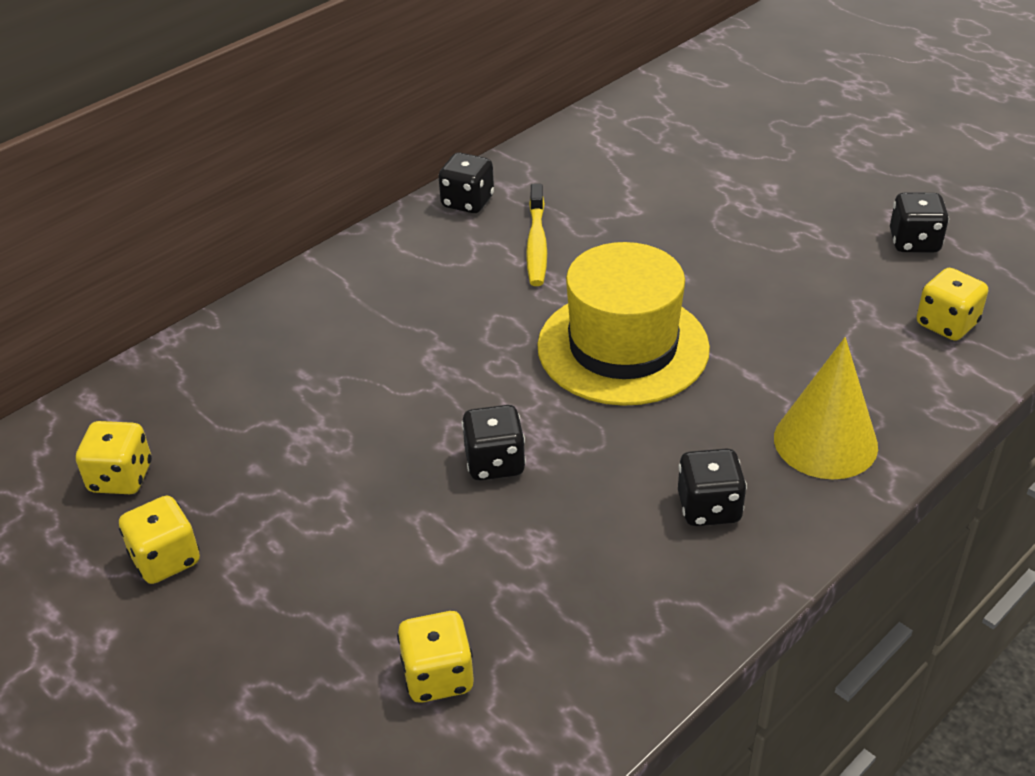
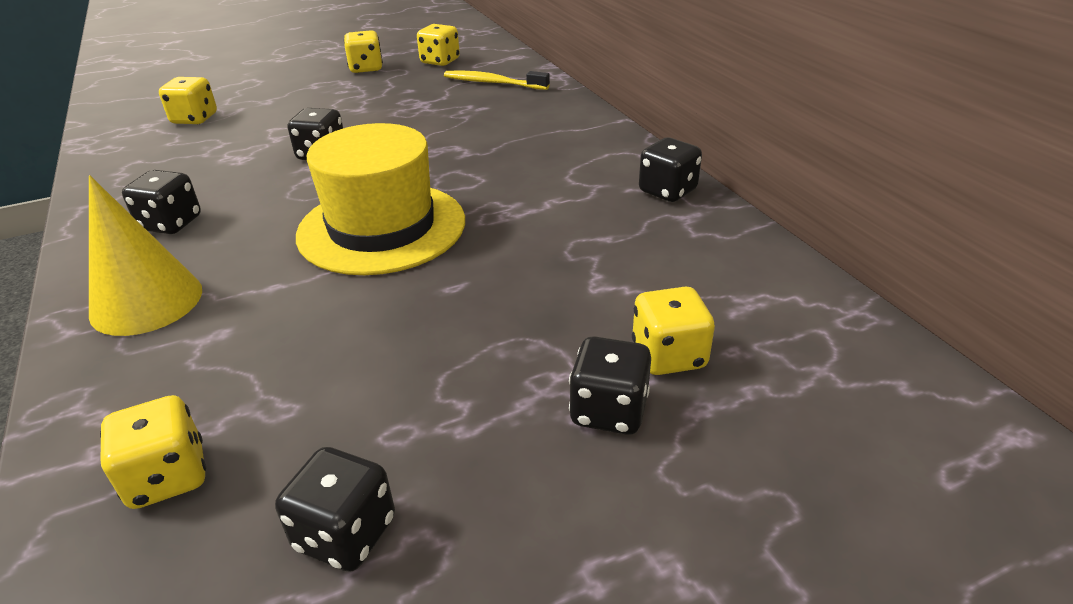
camera: 110 degrees right, 5 degrees down
yellow toothbrush [526,184,547,286] -> yellow toothbrush moved to [444,70,550,90]
none -> black dice [569,336,651,435]
none -> yellow dice [632,286,715,375]

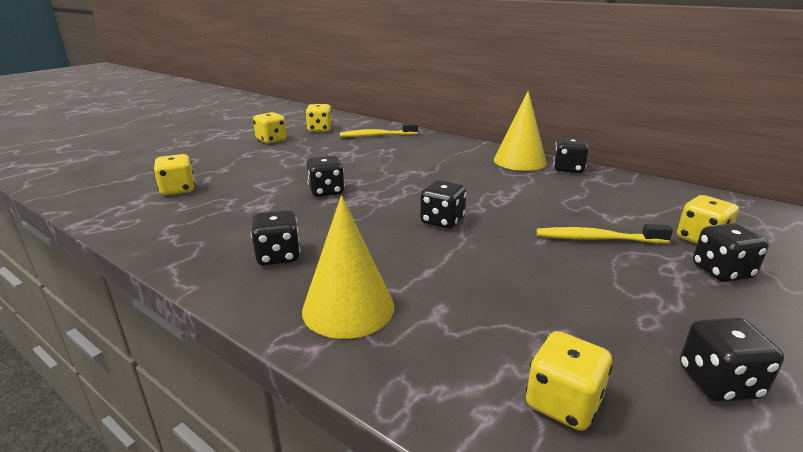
camera: 30 degrees left, 10 degrees down
yellow hat [296,123,465,275] -> black dice [420,180,467,229]
none -> yellow cone [494,91,547,171]
none -> yellow toothbrush [537,224,673,243]

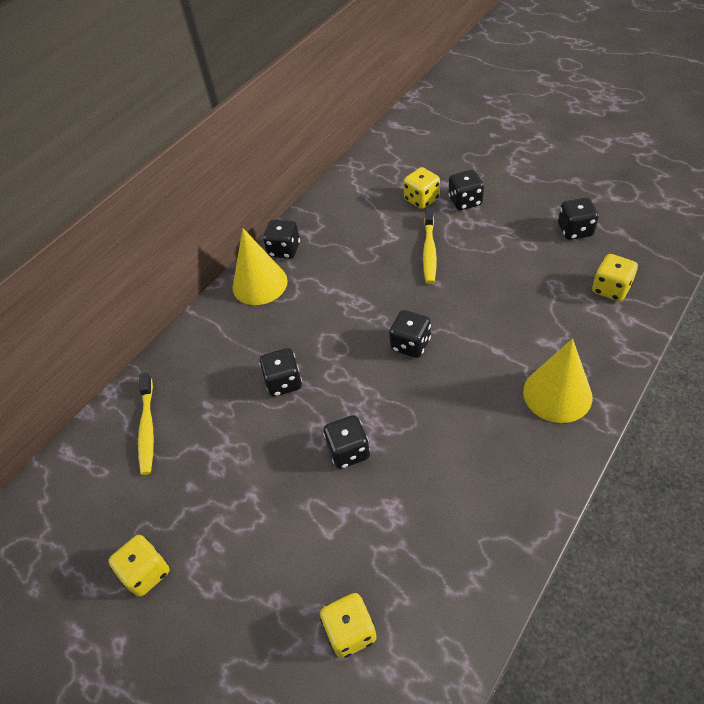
camera: 85 degrees left, 25 degrees up
black dice [251,210,300,265] -> black dice moved to [259,348,302,397]
yellow dice [305,104,333,132] -> none

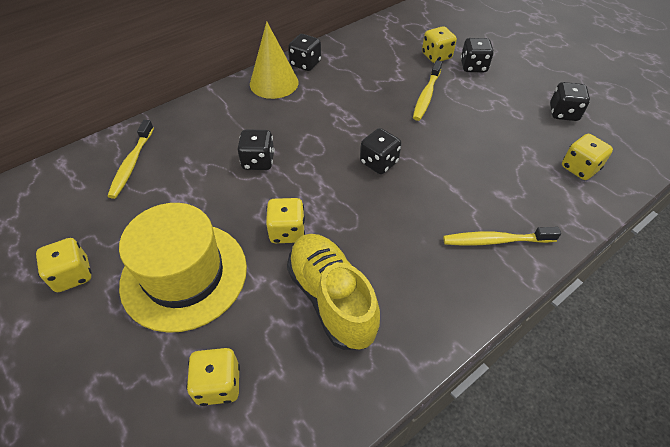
camera: 10 degrees right, 0 degrees up
black dice [323,415,370,469] -> yellow dice [266,198,305,243]
yellow cone [523,339,593,423] -> yellow toothbrush [443,227,561,246]
none -> yellow hat [119,203,247,333]
none -> yellow shoe [287,234,380,350]

